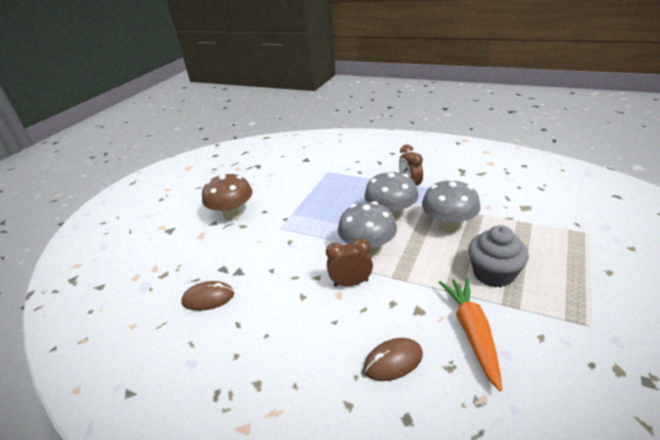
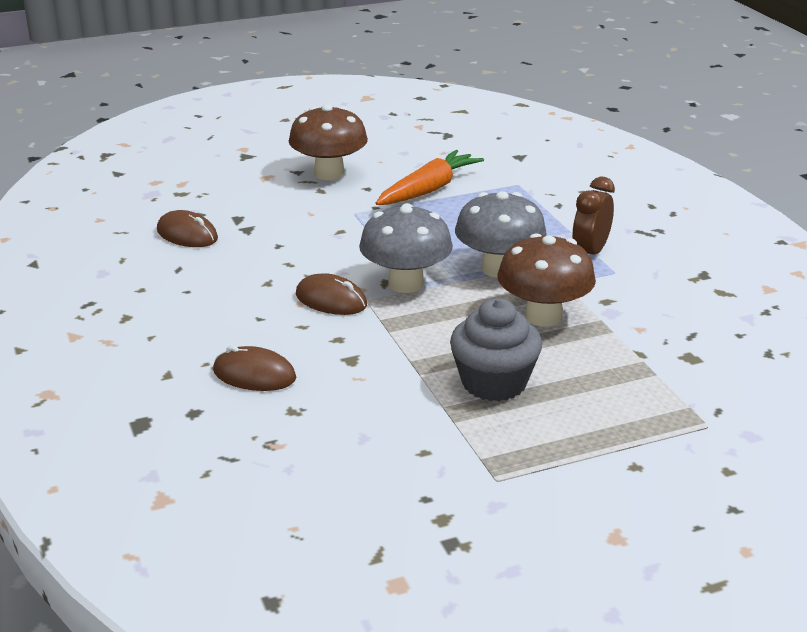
camera: 40 degrees right, 5 degrees down
brown clock [326,238,373,287] -> brown mouse [296,273,367,315]
grey mushroom [422,179,481,233] -> brown mushroom [498,233,596,327]
orange carrot [439,278,502,391] -> orange carrot moved to [375,150,484,205]

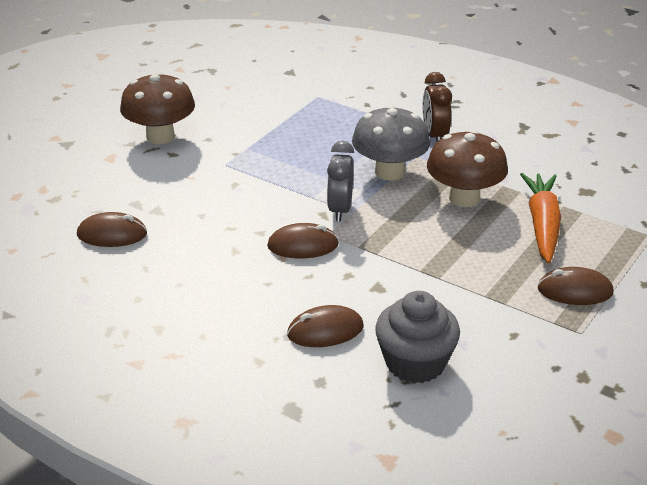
camera: 35 degrees left, 5 degrees up
grey mushroom [359,203,453,293] -> grey clock [327,141,354,221]
orange carrot [375,150,484,205] -> orange carrot moved to [520,173,561,263]
grey cupcake [450,298,542,401] -> grey cupcake moved to [375,291,460,383]
none -> brown mouse [538,267,614,305]

